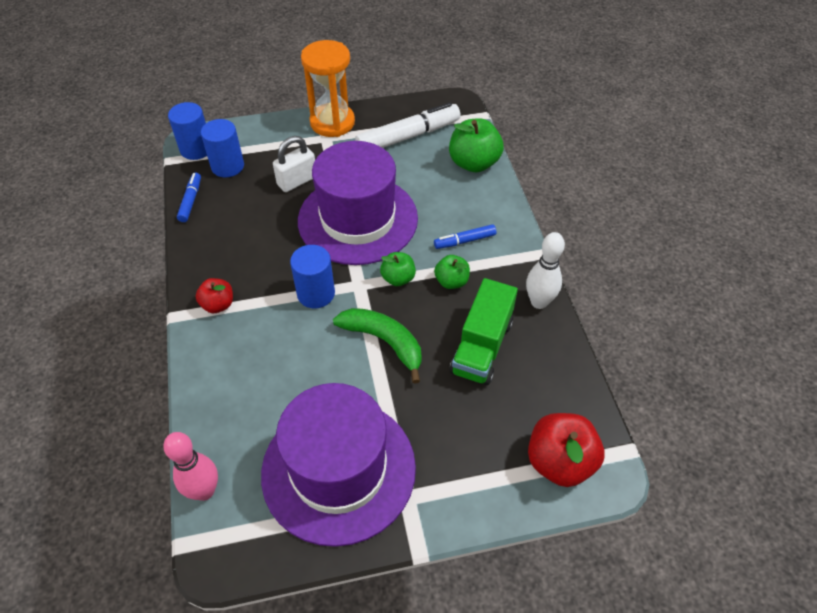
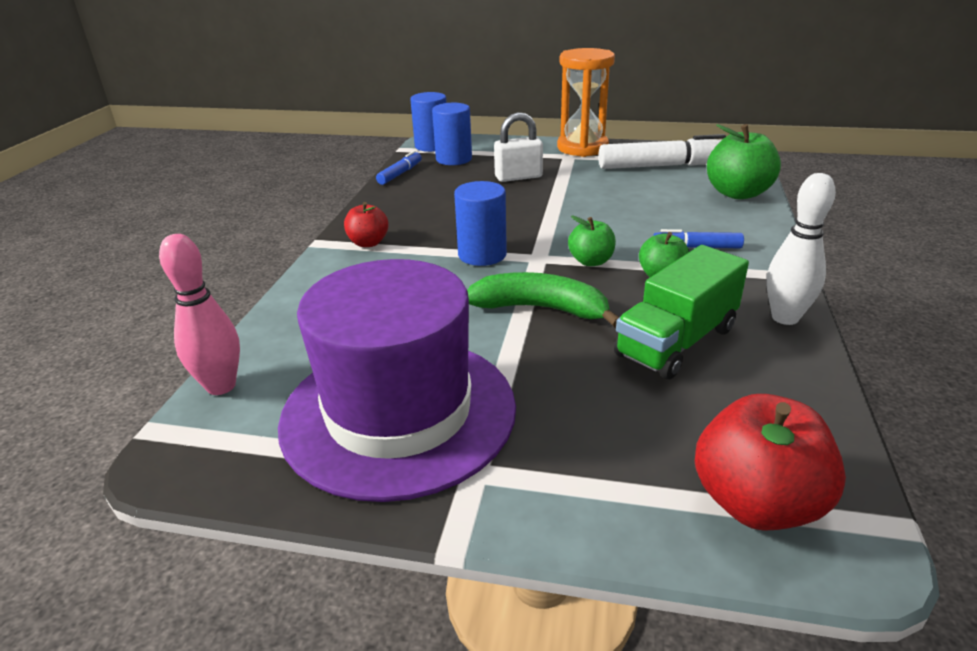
camera: 25 degrees right, 20 degrees down
purple hat [298,141,418,265] -> none
green banana [333,308,422,384] -> green banana turned 45 degrees counterclockwise [467,272,620,328]

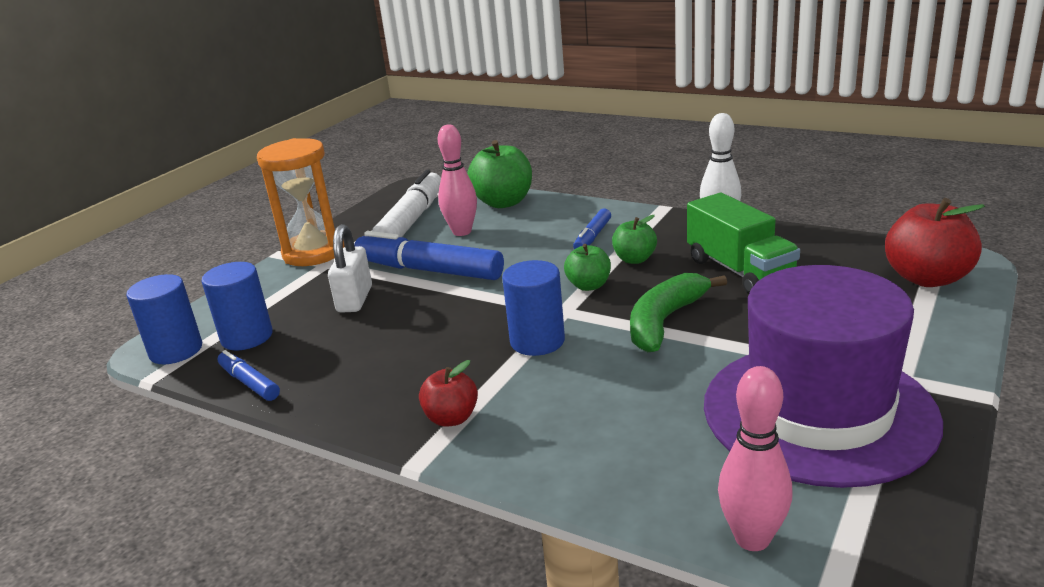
camera: 70 degrees left, 5 degrees down
none -> blue marker [354,231,504,280]
none -> pink bowling pin [438,124,477,236]

